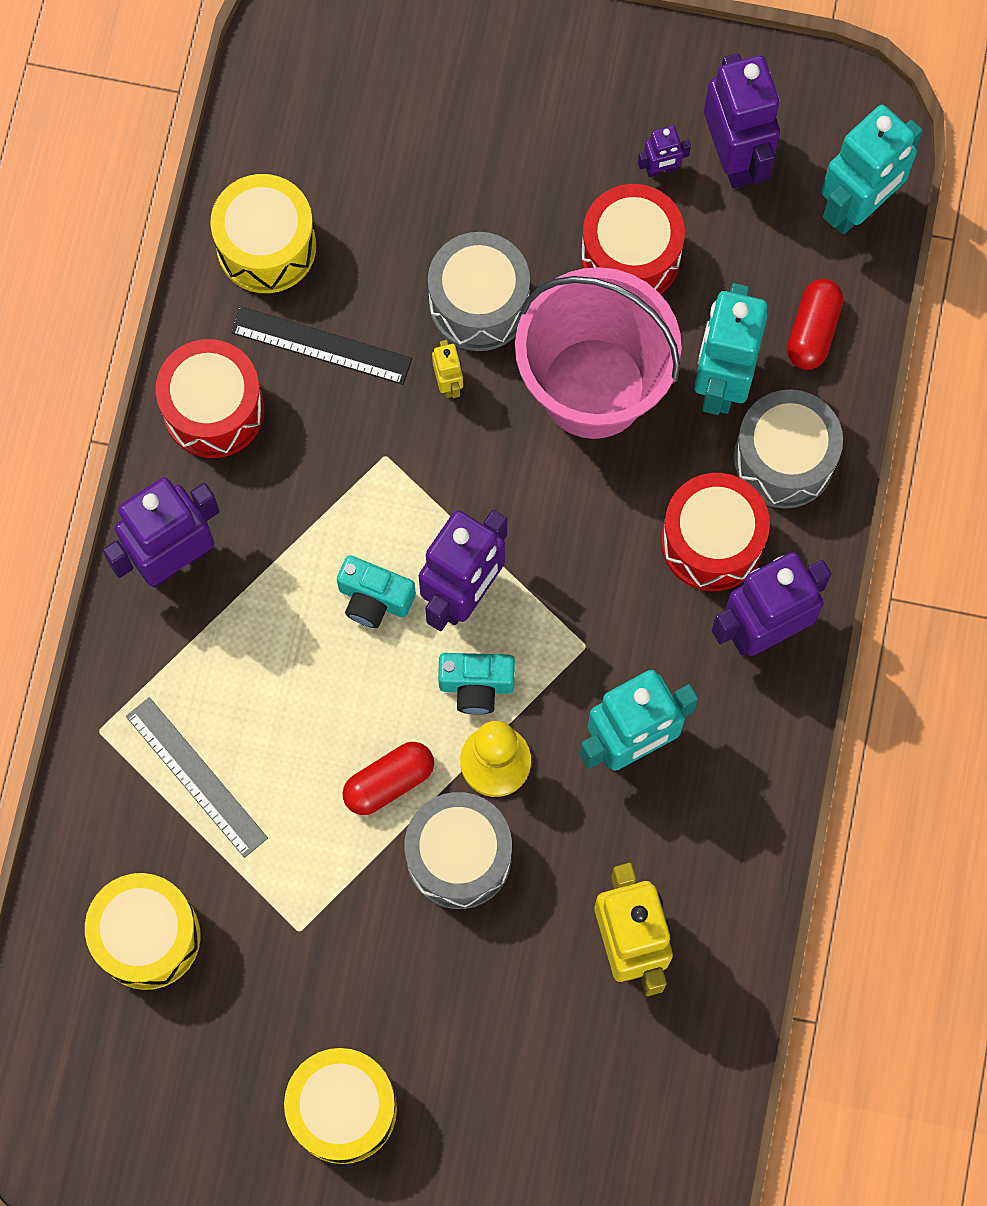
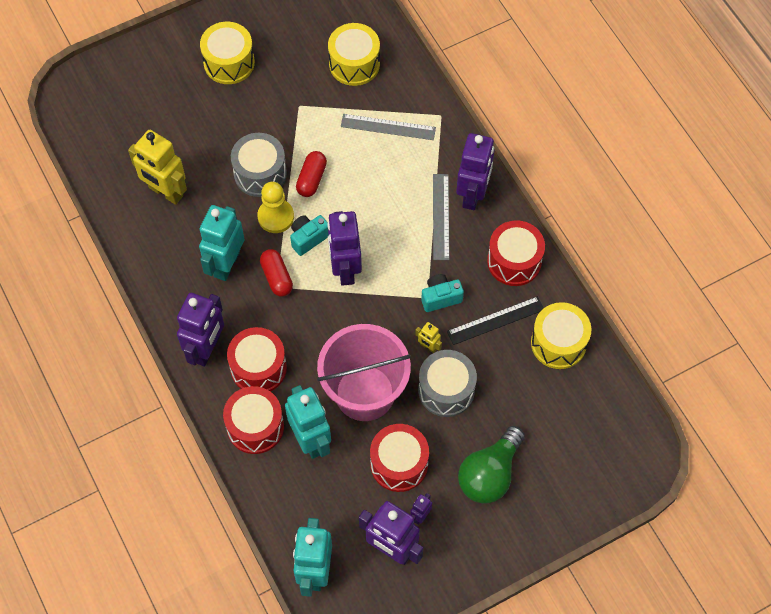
camera: 140 degrees right, 10 degrees down
turquoise camera [337,555,416,628] -> turquoise camera moved to [421,274,464,312]
grey drum [733,389,843,508] -> red drum [223,386,284,454]
red capsule [787,279,843,370] -> red capsule moved to [260,249,293,297]
none -> grey ruler [433,174,449,260]
none -> green light bulb [458,426,525,504]

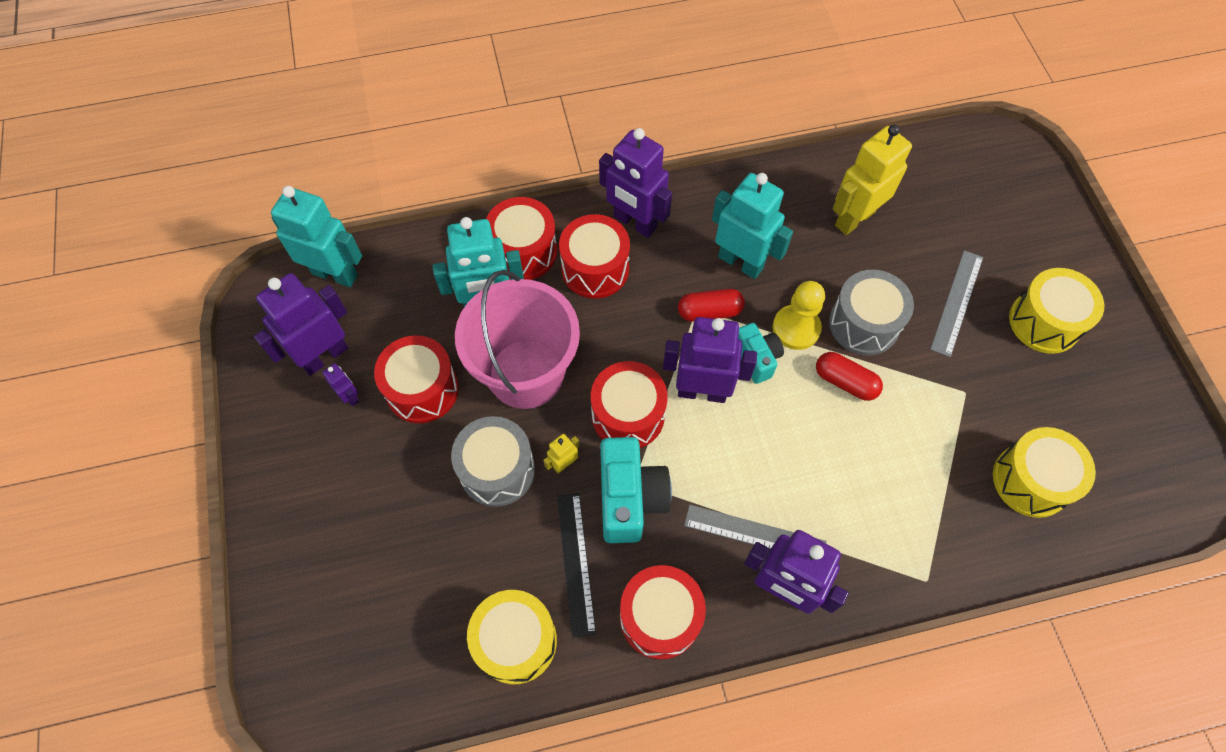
camera: 105 degrees right, 0 degrees up
grey ruler [341,114,436,140] -> grey ruler moved to [930,250,983,357]
turquoise camera [421,274,464,312] -> turquoise camera [600,437,672,543], size x1.66
green light bulb [458,426,525,504] -> none
none -> red drum [591,361,668,448]

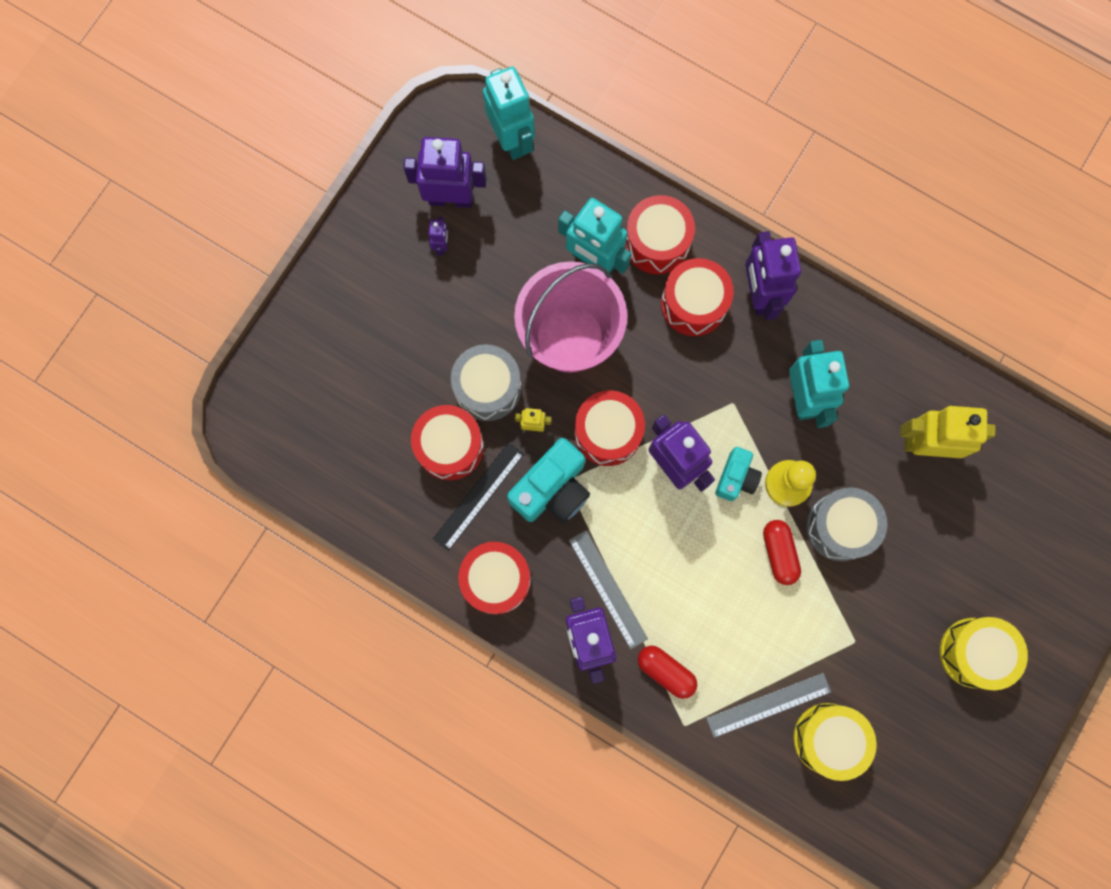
camera: 45 degrees right, 15 degrees up
red drum [374,335,459,423] -> red drum moved to [411,405,484,480]
yellow drum [467,590,557,684] -> none
red capsule [678,289,745,322] -> red capsule moved to [638,646,697,699]
grey ruler [930,250,983,357] -> grey ruler moved to [706,673,831,738]

